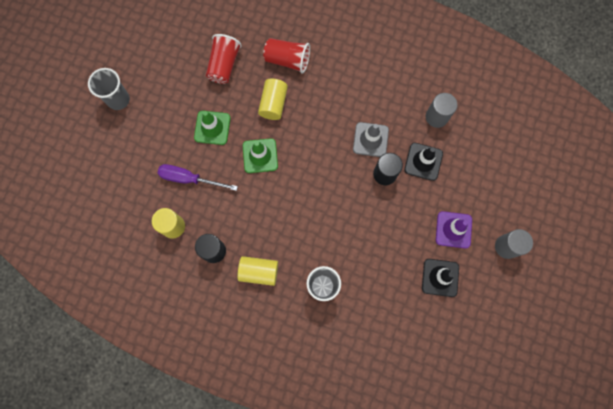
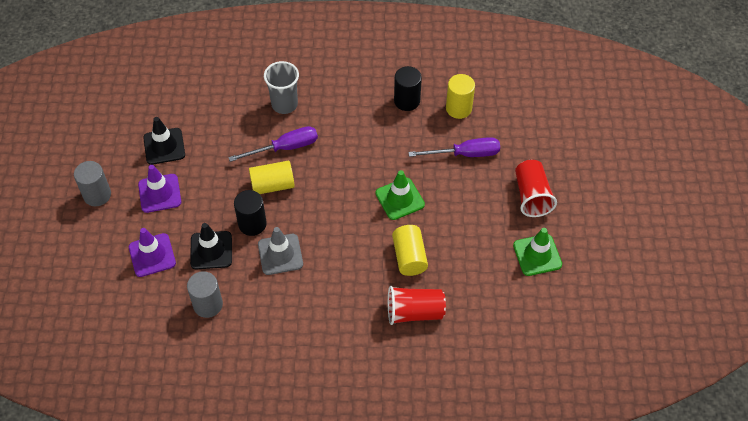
camera: 160 degrees right, 20 degrees down
grey cup [88,68,130,110] -> none
green traffic cone [194,111,231,145] -> green traffic cone moved to [513,228,562,276]
red cup [206,34,242,84] -> red cup moved to [515,160,557,217]
yellow cylinder [237,256,278,286] -> yellow cylinder moved to [249,161,295,194]
none -> purple traffic cone [129,228,176,277]
none -> purple screwdriver [228,126,318,162]

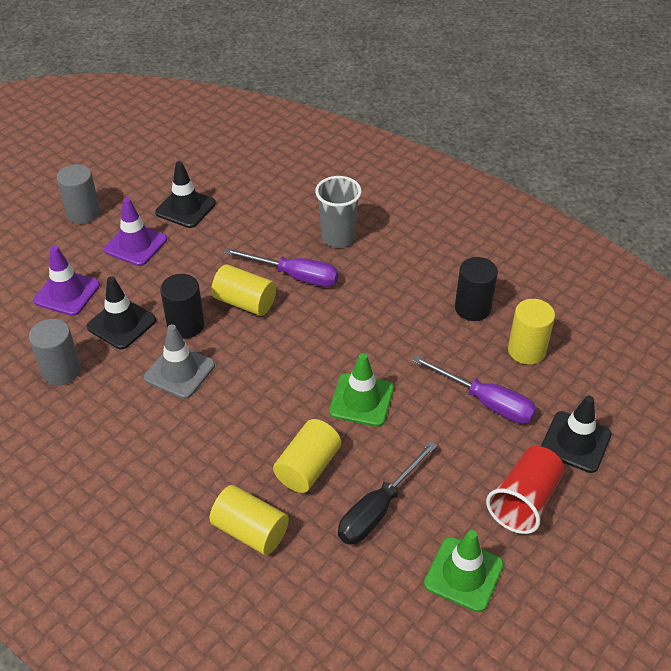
camera: 40 degrees right, 10 degrees down
red cup [388,286,446,325] -> yellow cylinder [210,485,289,555]
none -> black screwdriver [338,441,437,545]
none -> black traffic cone [541,396,612,473]

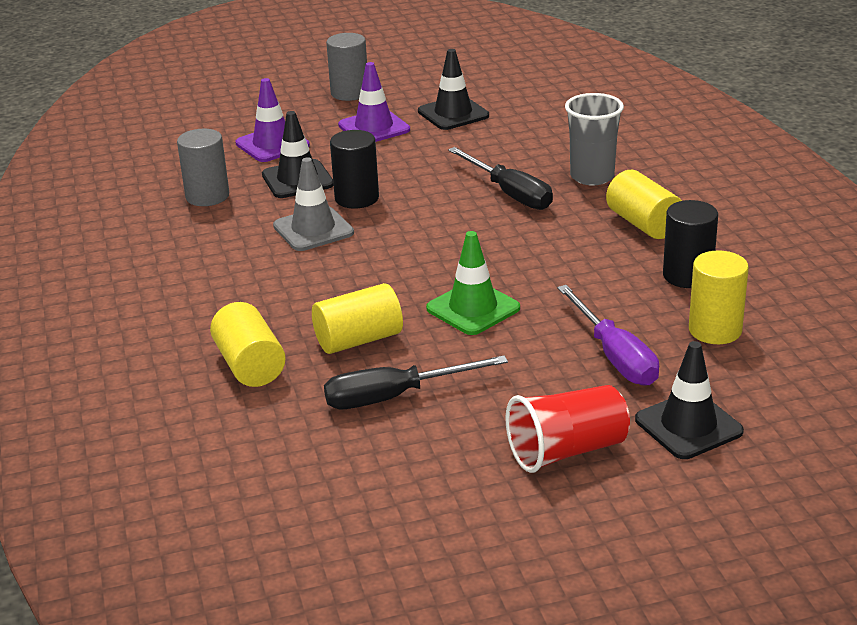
camera: 35 degrees right, 15 degrees down
yellow cylinder [211,264,276,316] -> yellow cylinder moved to [606,170,682,239]
purple screwdriver [224,248,339,287] -> black screwdriver [448,147,553,210]
green traffic cone [424,530,504,612] -> none

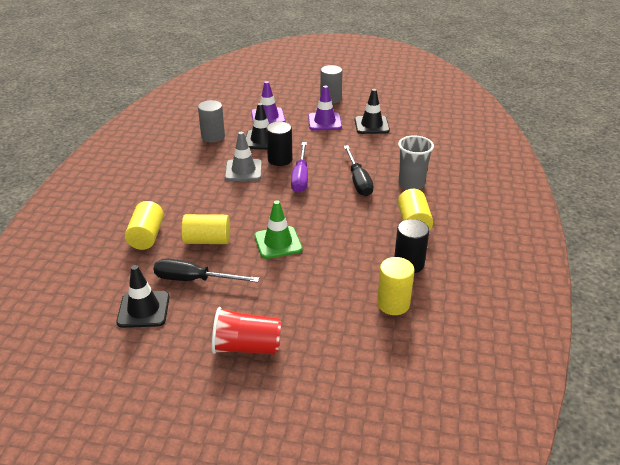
camera: 25 degrees right, 5 degrees up
purple screwdriver [557,285,659,386] -> purple screwdriver moved to [291,142,308,193]
black traffic cone [635,341,744,459] -> black traffic cone moved to [116,265,170,328]

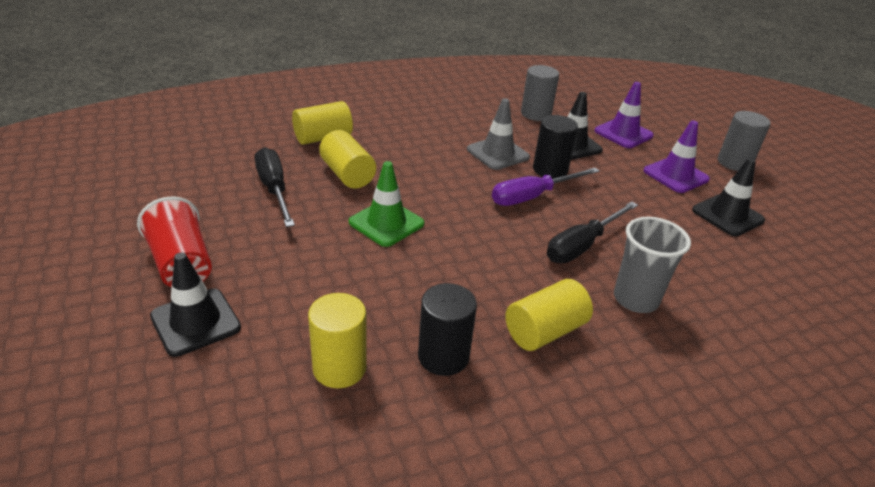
camera: 55 degrees right, 0 degrees up
black traffic cone [116,265,170,328] -> black traffic cone moved to [150,253,241,357]

